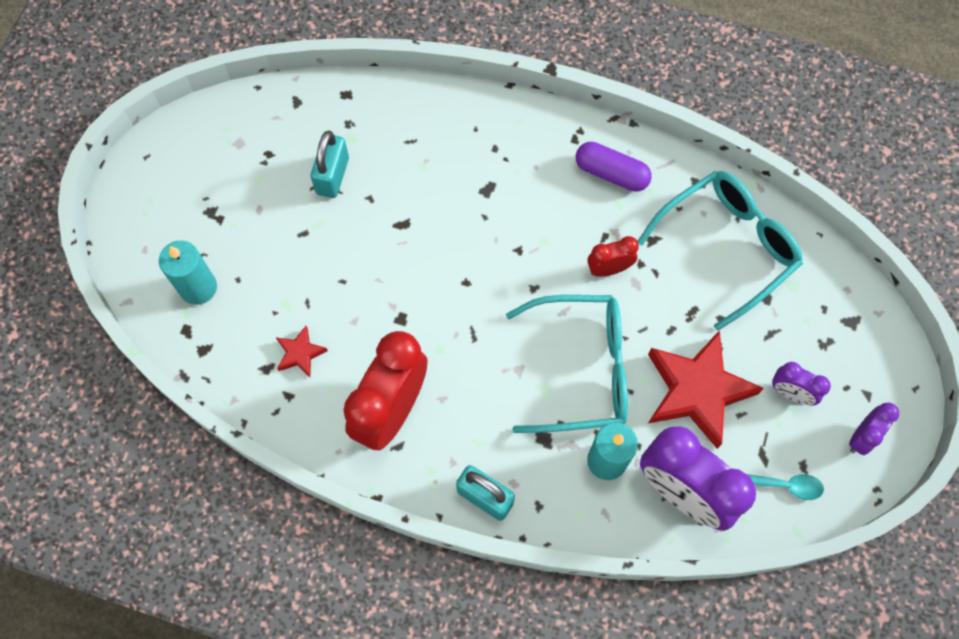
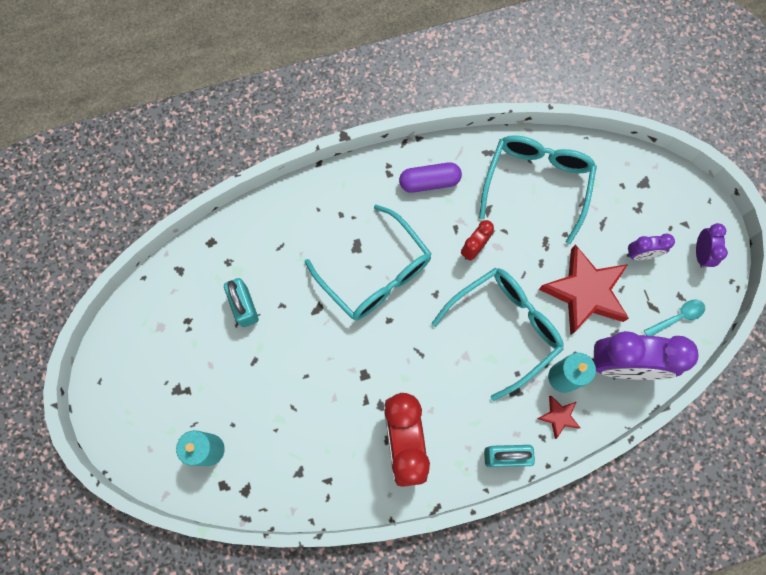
camera: 35 degrees left, 5 degrees up
red star [276,326,328,377] -> red star moved to [537,396,580,439]
none -> turquoise glasses [305,205,432,320]

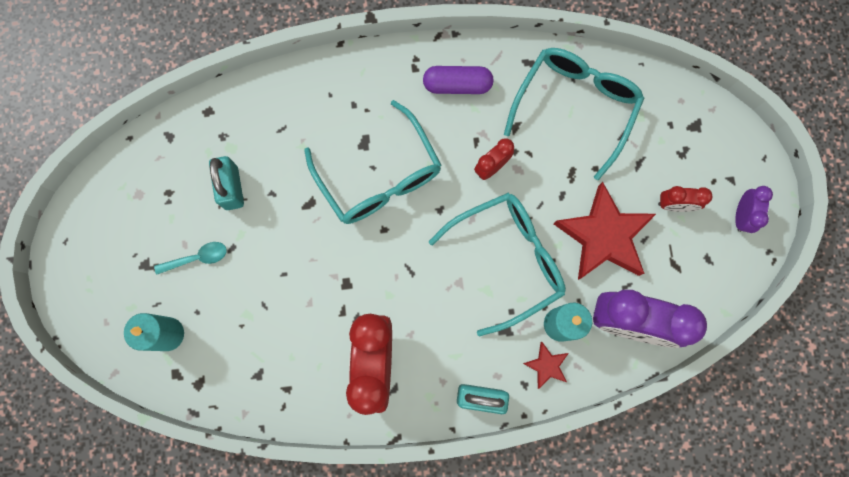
camera: 10 degrees right, 5 degrees up
purple clock [627,233,675,260] -> red clock [658,186,712,212]
turquoise spoon [644,300,705,336] -> turquoise spoon moved to [154,242,227,275]

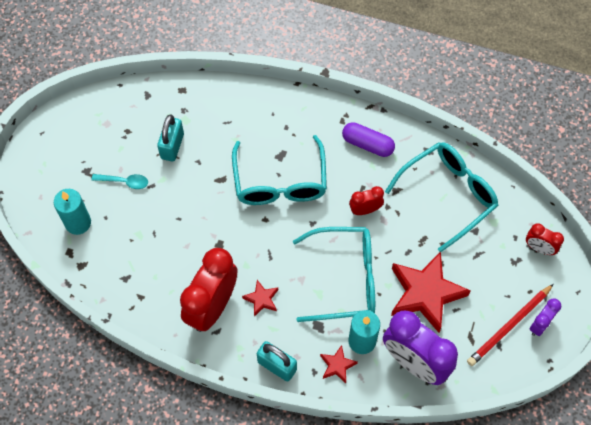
camera: 25 degrees right, 15 degrees down
red clock [658,186,712,212] -> red clock moved to [526,223,564,255]
none -> red star [242,280,278,317]
none -> red pencil [467,284,554,366]

